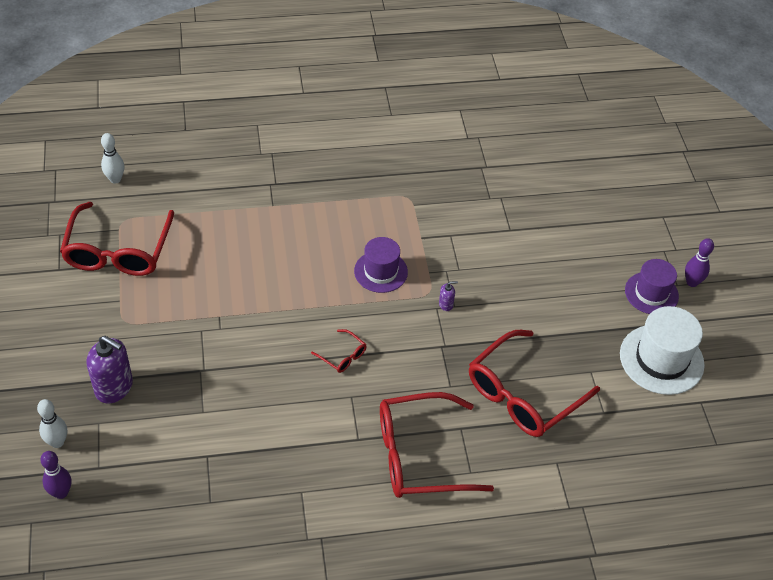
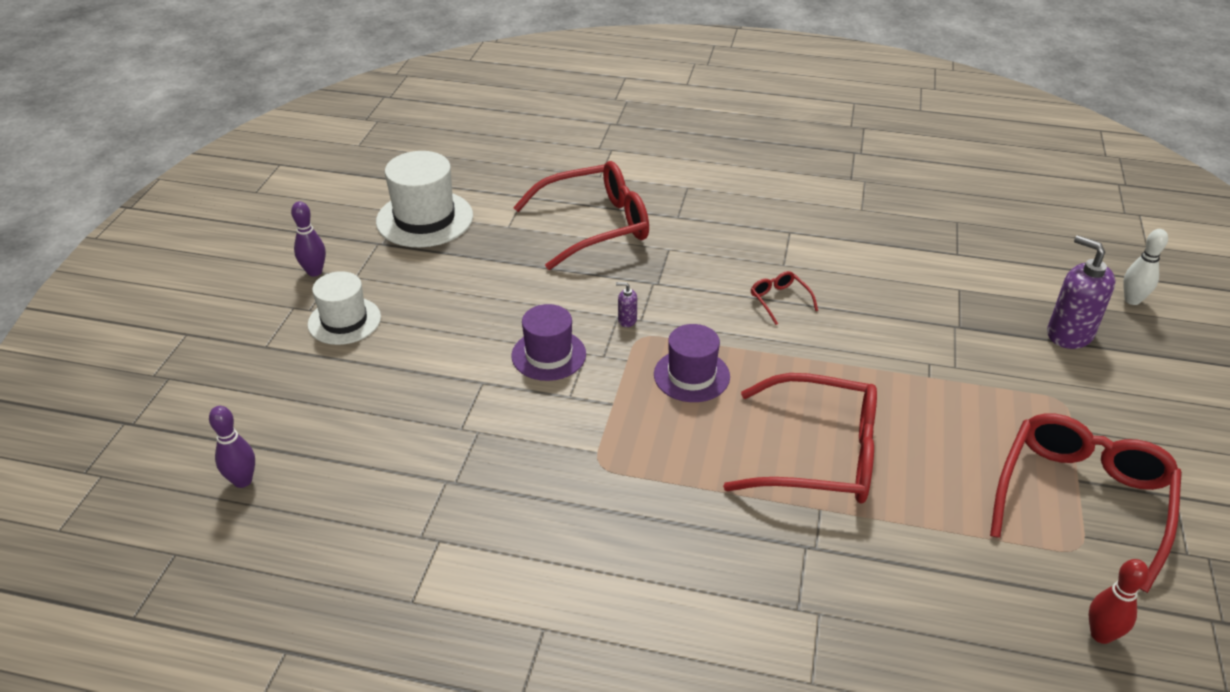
camera: 155 degrees left, 10 degrees down
purple bowling pin [40,451,71,499] -> purple bowling pin moved to [209,406,255,488]
white bowling pin [101,133,124,184] -> red bowling pin [1089,559,1149,644]
red glasses [380,392,494,498] -> red glasses moved to [723,373,877,504]
purple hat [625,259,679,314] -> purple hat moved to [511,304,586,381]
none -> white hat [308,271,381,345]

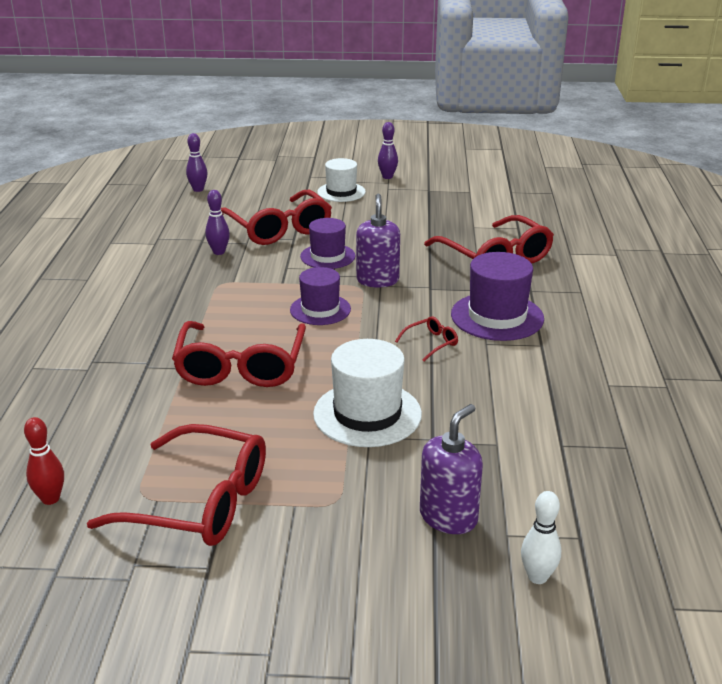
camera: 80 degrees right, 10 degrees down
white hat [376,151,473,247] -> white hat moved to [313,339,422,447]
purple soap dispenser [616,282,637,327] -> purple soap dispenser [356,194,400,288], size x2.26
none -> purple bowling pin [205,190,230,255]
none -> red glasses [221,190,332,245]
none -> purple hat [451,252,544,341]

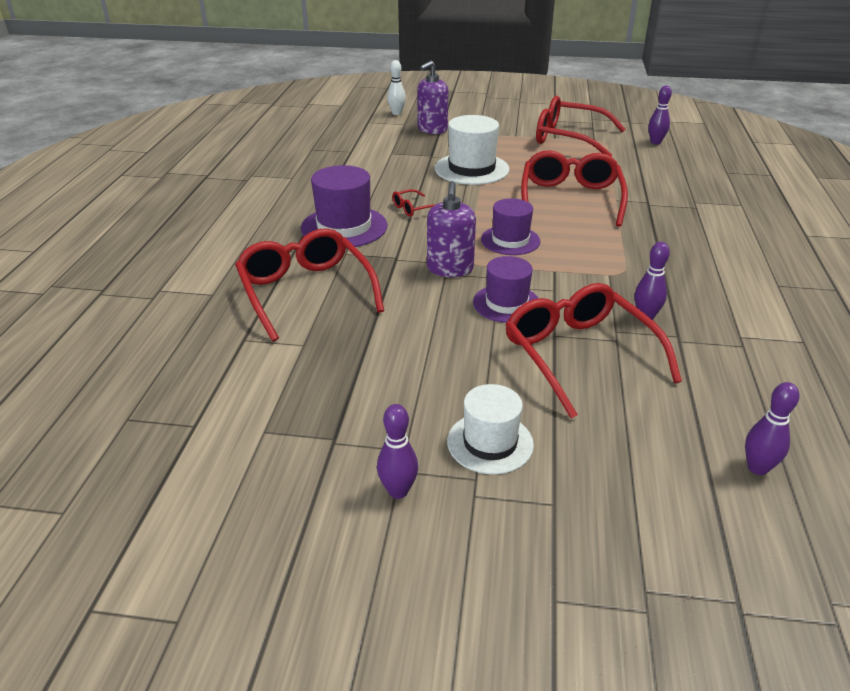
camera: 175 degrees left, 5 degrees up
red bowling pin [24,417,64,505] -> purple bowling pin [648,85,672,144]

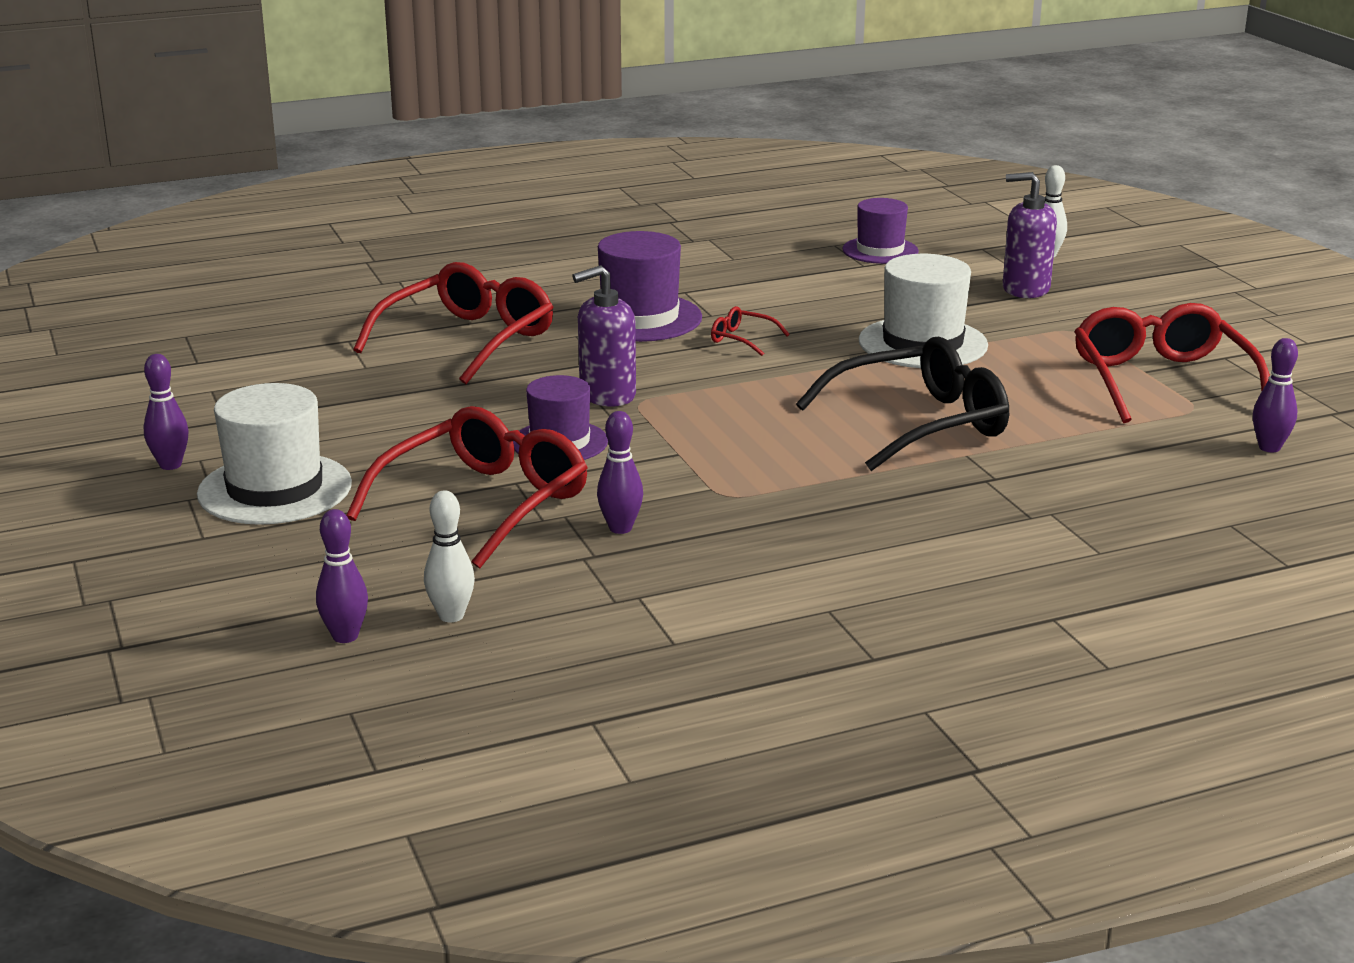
camera: 60 degrees right, 10 degrees down
white hat [447,384,534,474] -> white hat [197,383,352,525], size x1.50
purple hat [481,198,540,255] -> purple hat moved to [842,198,919,264]
red glasses [521,150,628,227] -> black glasses [796,337,1009,471]
none -> white bowling pin [424,490,475,622]

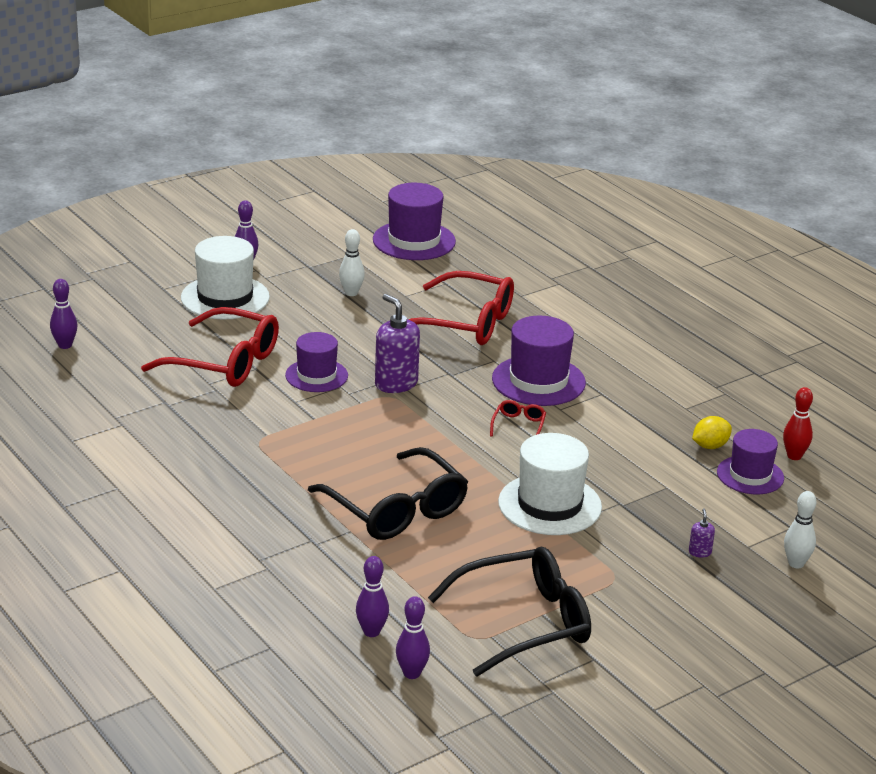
camera: 75 degrees right, 5 degrees up
white bowling pin [424,490,475,622] -> white bowling pin moved to [339,229,365,296]
purple bowling pin [597,411,643,534] -> purple bowling pin moved to [356,556,389,637]
purple soap dispenser [1003,172,1057,298] -> purple soap dispenser [689,509,715,558], size x0.44
red glasses [1074,303,1270,423] -> black glasses [428,547,591,676]
none -> purple hat [373,183,456,260]
none -> yellow lemon [692,416,732,449]
none -> red bowling pin [783,387,813,460]

